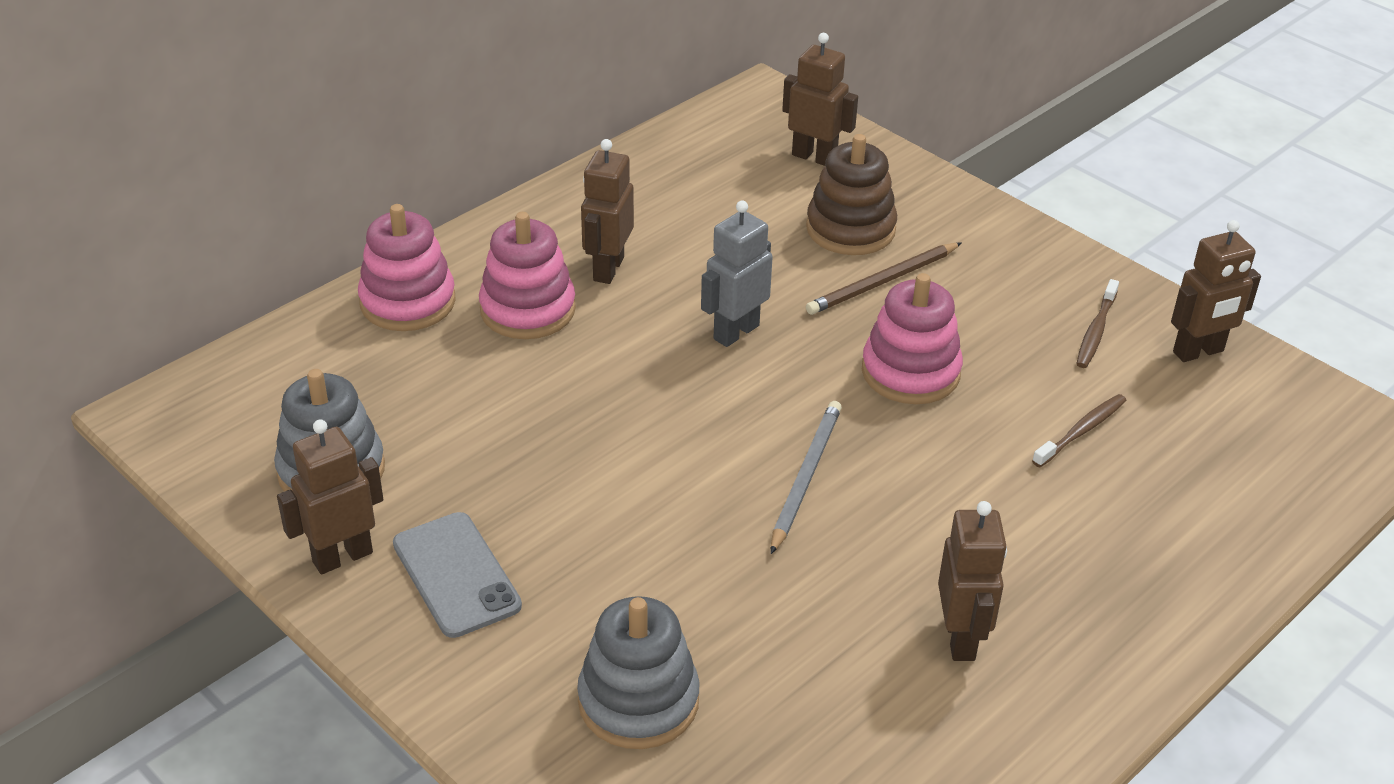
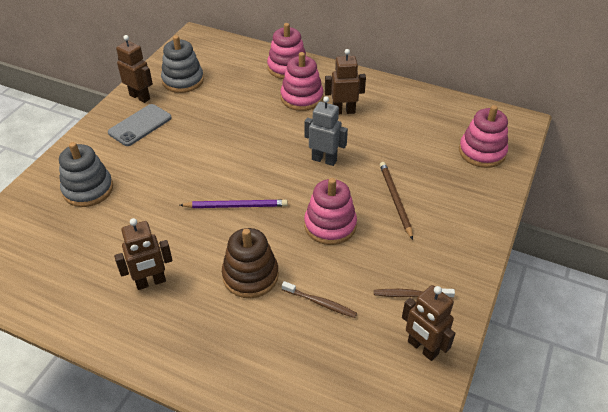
camera: 70 degrees right, 5 degrees up
grey pencil [771,401,842,554] -> purple pencil [180,200,288,208]
brown robot [782,33,858,166] -> pink stacking toy [459,105,508,168]
brown stacking toy [806,134,897,255] -> brown stacking toy moved to [222,228,279,298]
brown pencil [806,243,961,315] -> brown pencil turned 45 degrees clockwise [380,162,413,240]

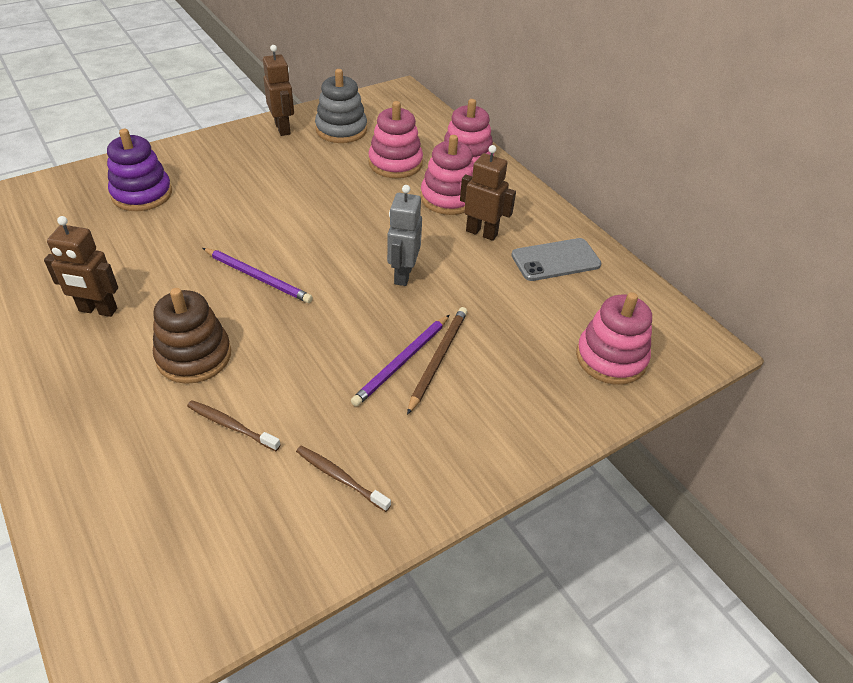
camera: 30 degrees right, 0 degrees up
grey stacking toy [59,142,113,207] -> purple stacking toy [107,129,172,211]
grey phone [108,104,172,146] -> grey phone moved to [511,238,601,281]
brown toothbrush [282,281,357,318] -> brown toothbrush turned 150 degrees clockwise [187,400,280,451]
pink stacking toy [304,178,357,245] -> pink stacking toy moved to [368,101,423,178]
grey robot [305,96,348,166] -> grey robot turned 135 degrees counterclockwise [387,185,422,286]
brown robot [402,285,455,361] -> none
none -> purple pencil [351,315,449,406]

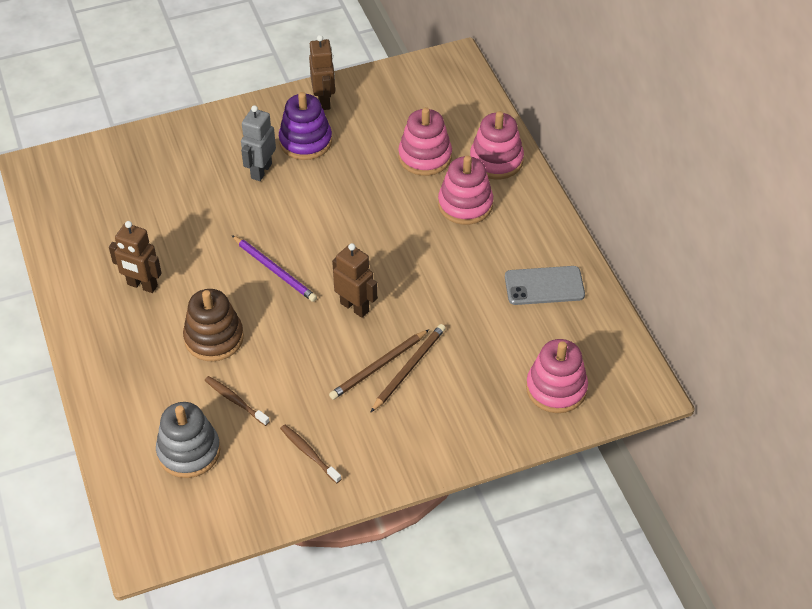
camera: 15 degrees right, 5 degrees up
purple stacking toy [107,129,172,211] -> purple stacking toy moved to [279,92,332,160]
grey stacking toy [315,69,367,143] -> grey stacking toy moved to [156,402,220,478]
purple pencil [351,315,449,406] -> brown pencil [329,330,429,400]
grey robot [387,185,422,286] -> grey robot moved to [241,105,276,181]
brown robot [460,145,516,241] -> brown robot moved to [332,243,378,318]

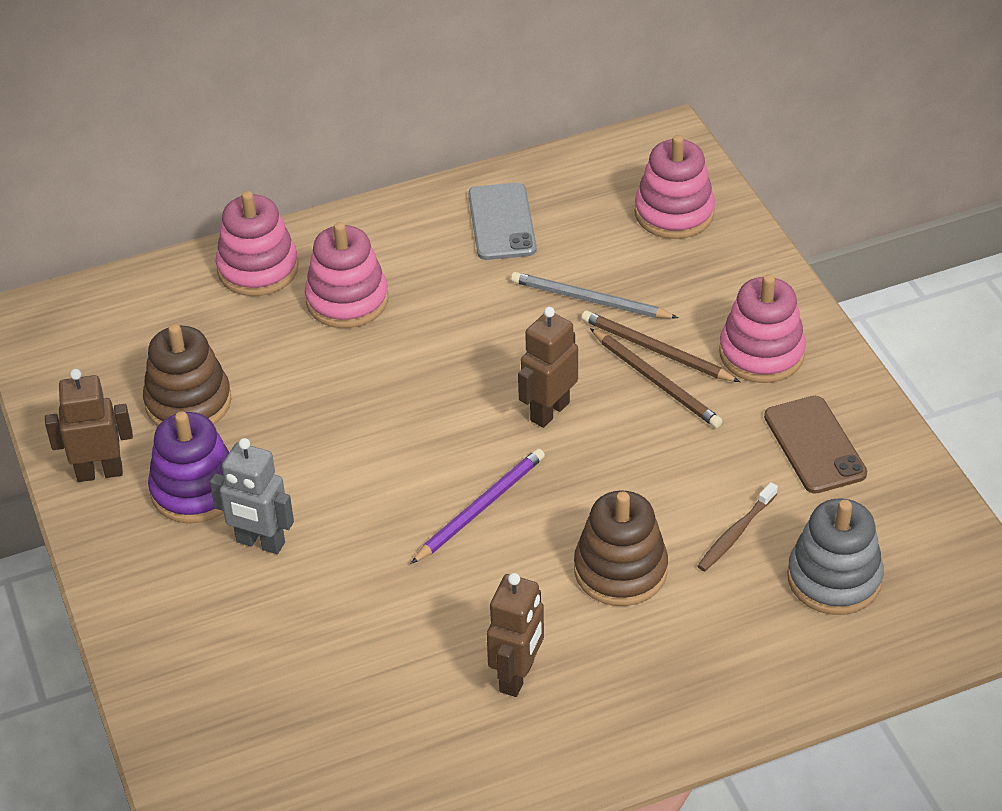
camera: 90 degrees left, 5 degrees down
brown toothbrush [280,425,341,483] -> brown phone [764,396,867,494]
pink stacking toy [398,107,452,176] -> pink stacking toy moved to [719,274,806,383]
none -> brown stacking toy [143,324,231,426]
none -> grey pencil [511,272,678,319]

